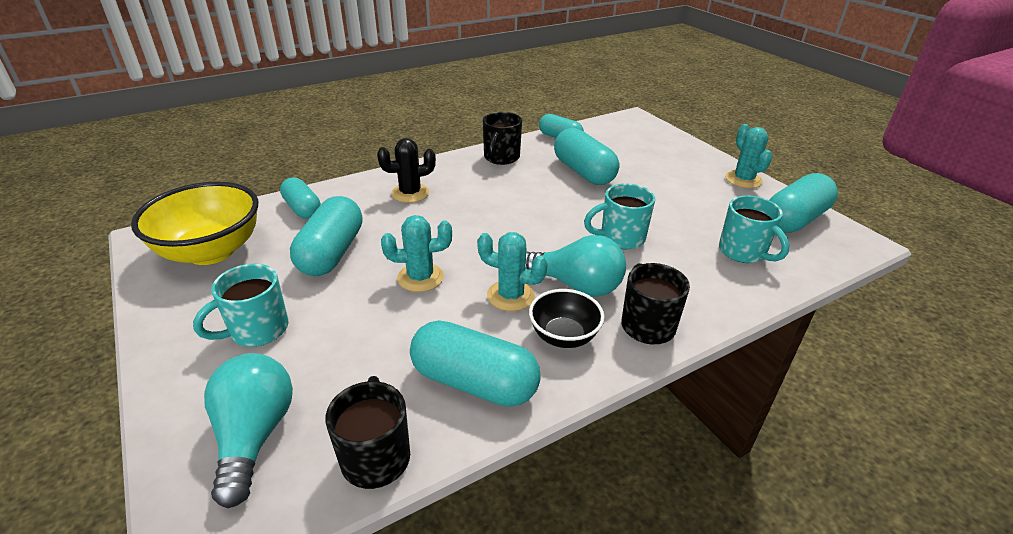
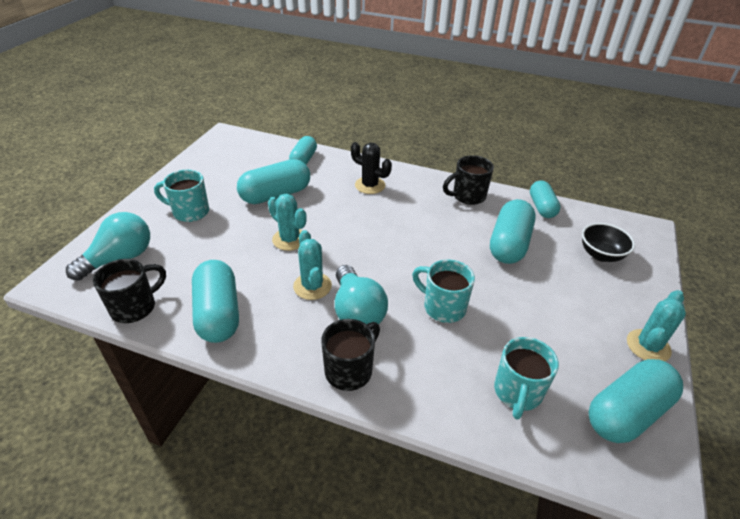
camera: 50 degrees right, 5 degrees up
yellow bowl [131,181,258,265] -> none
black bowl [529,289,605,348] -> black bowl moved to [582,223,635,262]
turquoise capsule [769,173,838,233] -> turquoise capsule turned 45 degrees counterclockwise [588,359,683,443]

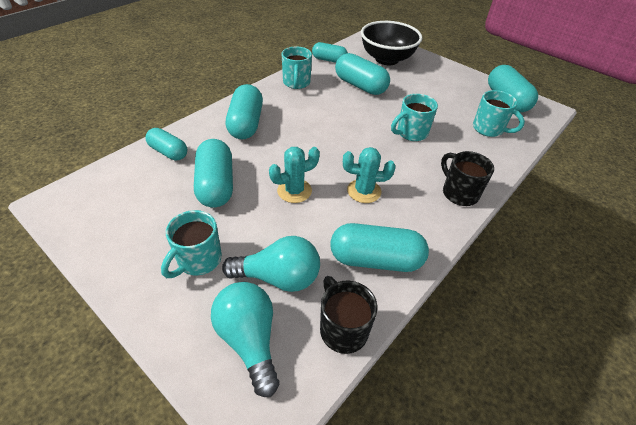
camera: 70 degrees left, 5 degrees up
turquoise light bulb [335,265,388,324] -> turquoise light bulb moved to [222,236,320,292]
black cactus [351,142,392,194] -> turquoise capsule [226,84,263,139]
black mug [443,155,494,205] -> turquoise mug [281,46,312,89]
black bowl [582,223,635,262] -> black bowl [361,21,422,65], size x1.79
turquoise cactus [627,290,686,361] -> none

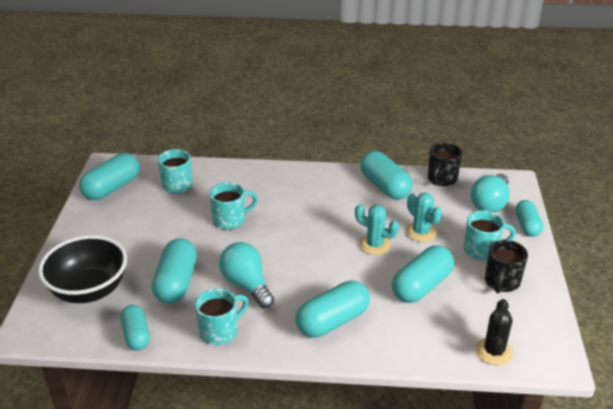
camera: 125 degrees left, 10 degrees down
turquoise capsule [145,128,187,161] -> turquoise capsule moved to [515,200,543,237]
turquoise light bulb [222,236,320,292] -> turquoise light bulb moved to [219,242,274,309]
turquoise cactus [343,147,396,203] -> turquoise cactus moved to [406,193,442,242]
turquoise mug [391,94,438,141] -> turquoise mug turned 45 degrees counterclockwise [209,182,258,230]
black mug [441,151,494,206] -> black mug moved to [485,240,528,293]
none -> black cactus [476,299,513,365]

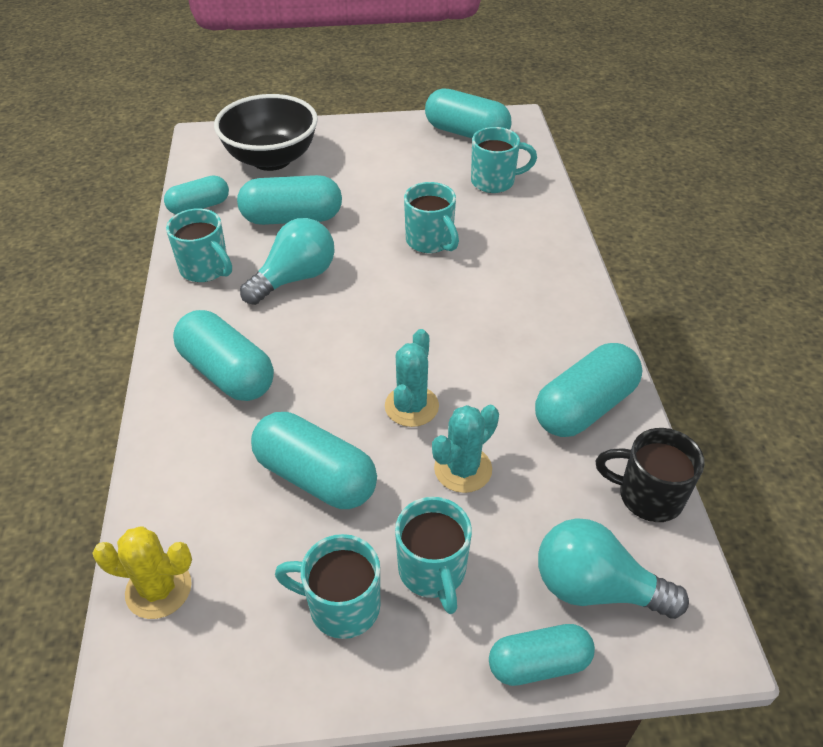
camera: 80 degrees right, 10 degrees up
black cactus [476,299,513,365] -> yellow cactus [92,526,192,619]
black mug [485,240,528,293] -> turquoise mug [275,534,380,639]

